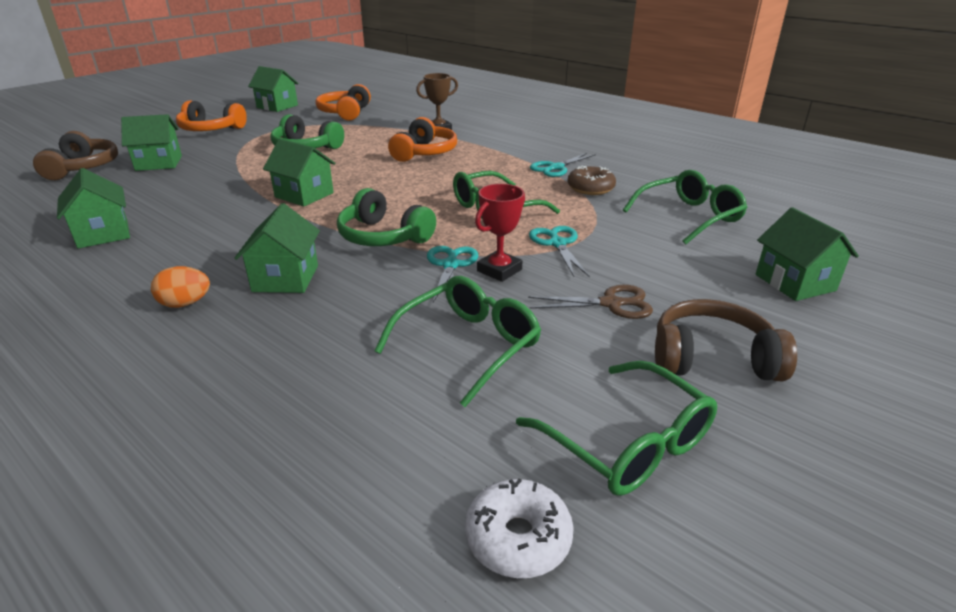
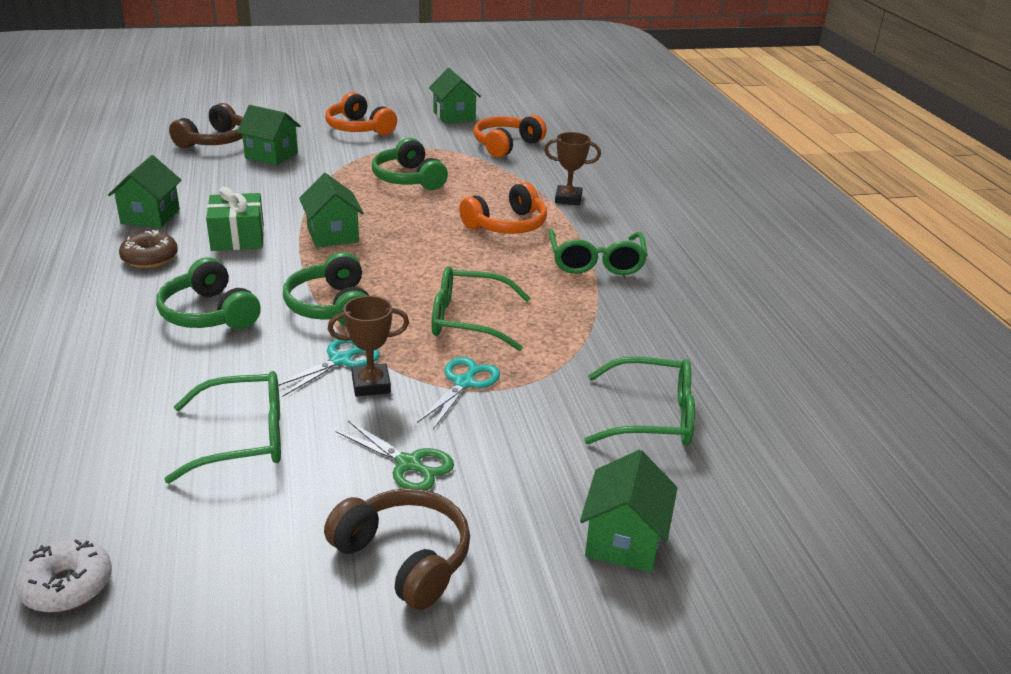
camera: 35 degrees right, 0 degrees up
orange egg [151,266,210,308] -> none
green house [235,203,320,293] -> green headphones [156,257,261,329]
red trophy [475,184,525,282] -> brown trophy [328,296,409,397]
green glasses [516,361,717,496] -> green glasses moved to [549,229,648,275]
brown scissors [528,285,653,319] -> green scissors [335,421,454,490]
turquoise scissors [530,153,596,177] -> none
brown donut [567,165,616,195] -> brown donut moved to [119,230,178,268]
none -> green gift [206,187,264,251]

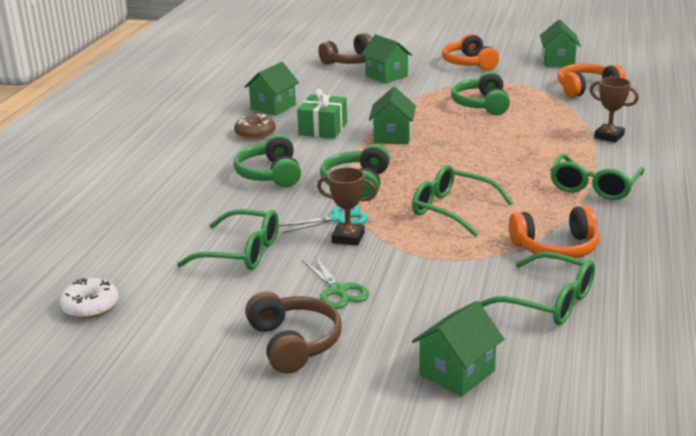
camera: 30 degrees right, 5 degrees down
turquoise scissors [417,357,500,429] -> none
orange headphones [459,182,547,234] -> orange headphones moved to [509,206,600,259]

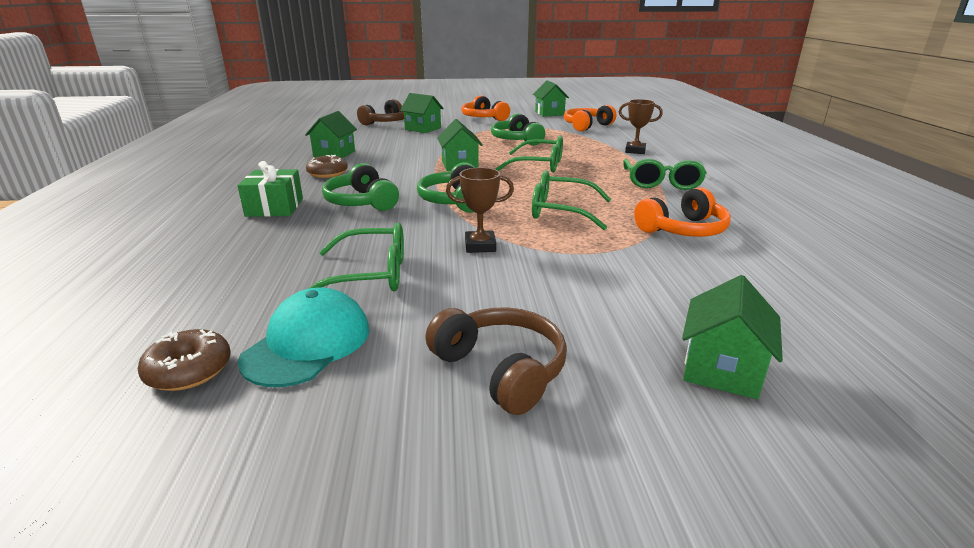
camera: 20 degrees left, 0 degrees up
white donut [60,278,119,319] -> brown donut [138,329,231,391]
turquoise scissors [278,205,368,233] -> none
green gift [297,89,347,138] -> green gift moved to [238,161,303,217]
green scissors [302,256,369,309] -> none
green glasses [480,252,595,325] -> green glasses moved to [496,135,563,173]
none -> turquoise cap [238,287,369,387]

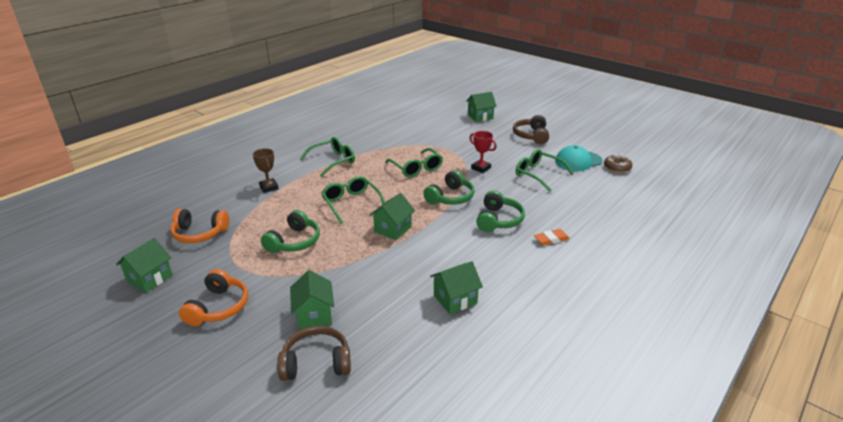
camera: 135 degrees left, 5 degrees up
green gift [238,161,303,217] -> orange eraser [534,229,570,245]
brown donut [306,155,348,178] -> none
brown trophy [446,168,514,253] -> red trophy [469,131,496,173]
orange headphones [634,187,731,237] -> none

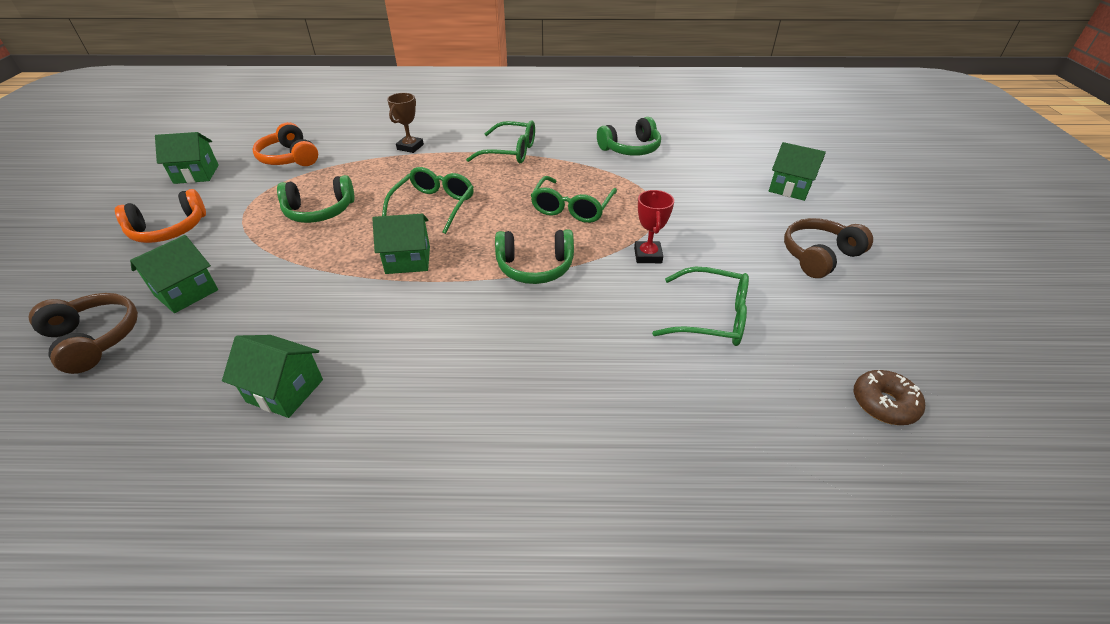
camera: 50 degrees right, 10 degrees up
green headphones [476,190,525,232] -> green headphones moved to [597,117,661,156]
green glasses [516,149,574,192] -> green glasses turned 105 degrees clockwise [652,267,749,346]
orange eraser [534,229,570,245] -> none
turquoise cap [555,145,603,171] -> none

